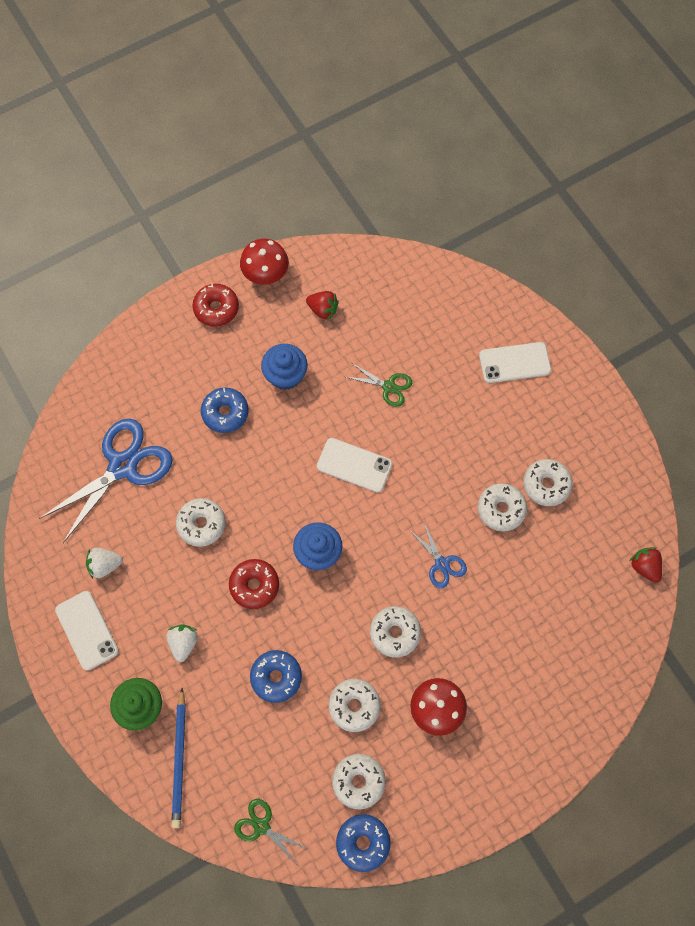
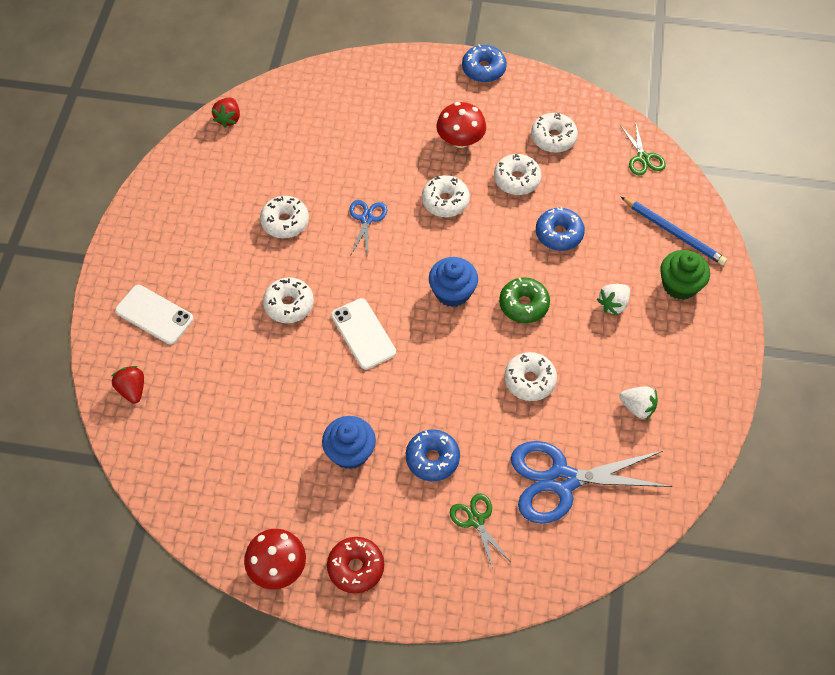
camera: 140 degrees left, 10 degrees down
white phone [55,591,119,670] -> none
blue pencil [172,688,186,828] -> blue pencil turned 90 degrees clockwise [621,197,727,265]
red donut [229,559,279,609] -> green donut [499,277,550,323]
red strawberry [306,291,339,320] -> red strawberry moved to [112,366,144,404]
blue donut [336,814,391,872] -> blue donut moved to [462,44,507,82]
green scissors [346,363,412,407] -> green scissors moved to [450,494,511,569]
white donut [523,459,573,506] -> white donut moved to [263,277,314,323]

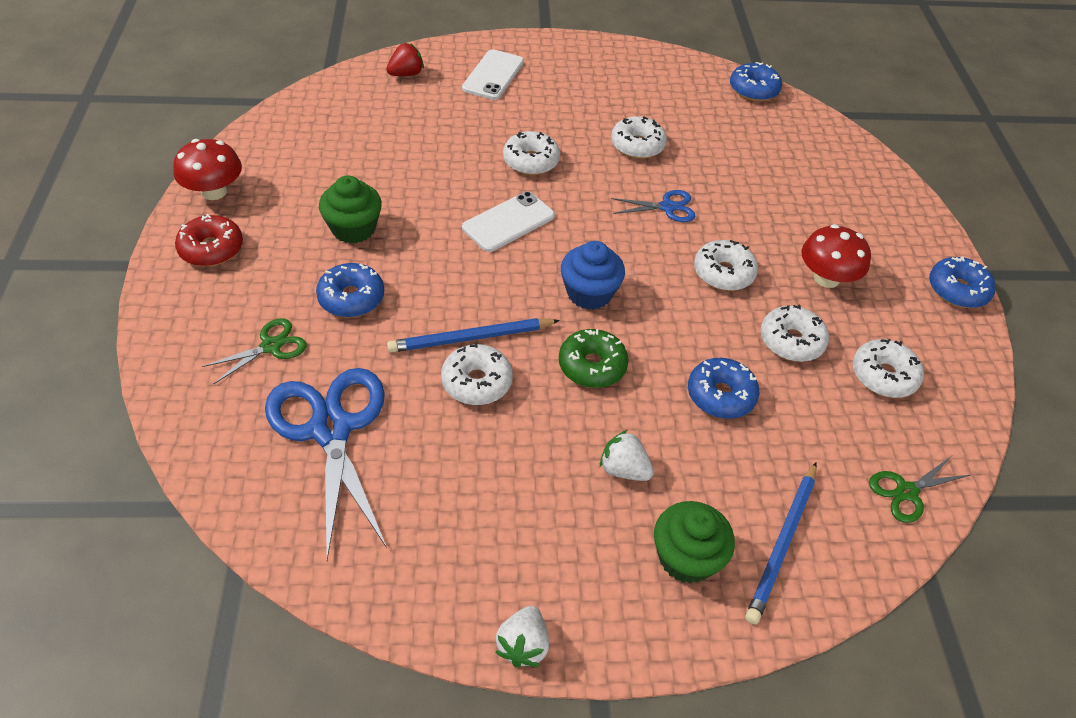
camera: 75 degrees right, 10 degrees down
red strawberry [212,98,240,128] -> blue donut [730,62,782,101]
blue cupcake [322,416,376,469] -> green cupcake [319,175,382,244]
white strawberry [619,386,658,420] -> white strawberry moved to [495,606,549,668]
none -> blue pencil [387,318,560,353]

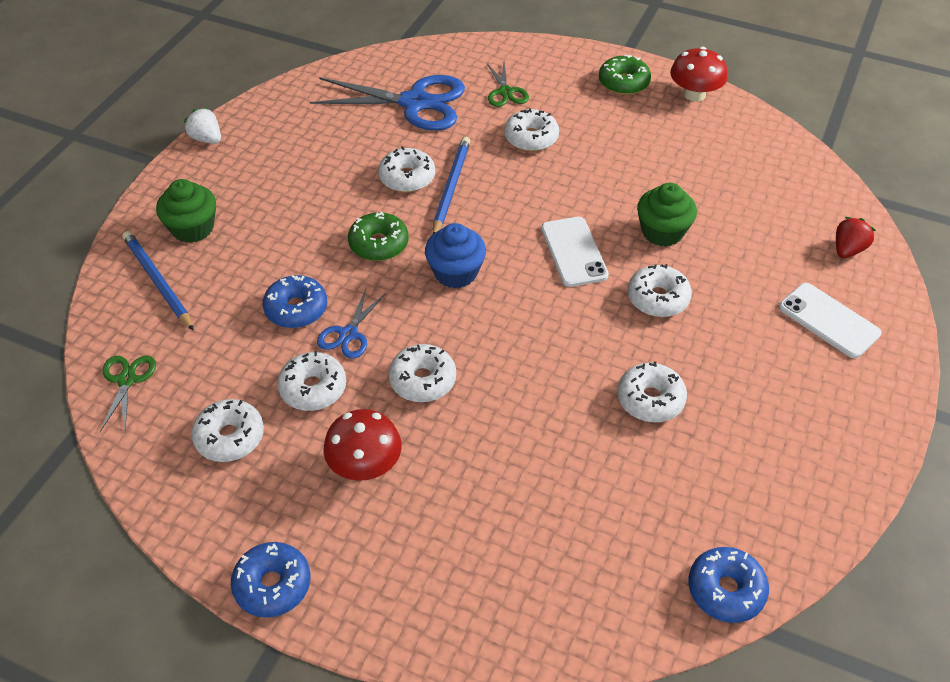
camera: 120 degrees right, 0 degrees up
red donut [175,214,243,266] -> green donut [599,55,651,95]
blue donut [316,263,384,317] -> white donut [504,108,559,152]
green cupcake [319,175,382,244] -> green cupcake moved to [637,183,697,247]
red strawberry [386,43,424,76] -> red strawberry turned 135 degrees counterclockwise [836,217,876,258]
white strawberry [600,430,654,481] -> none
blue scissors [611,190,695,222] -> blue scissors moved to [317,289,386,359]

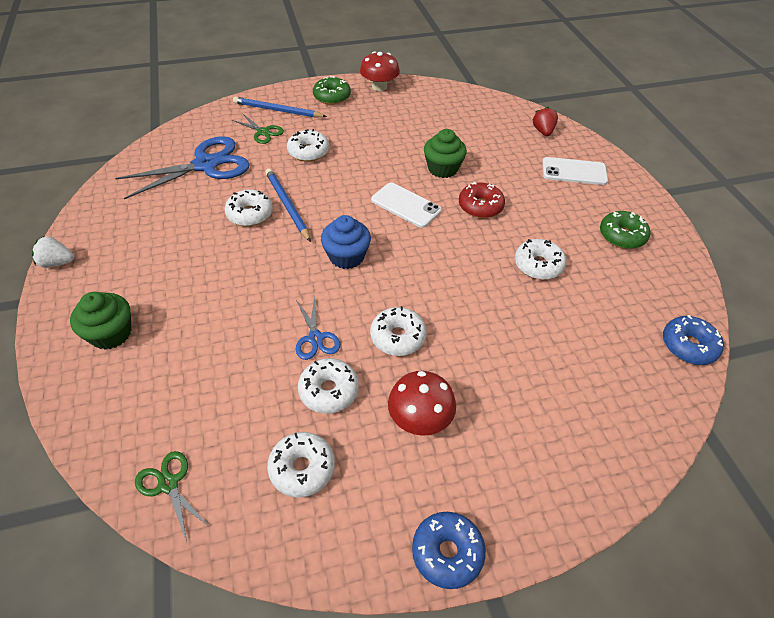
camera: 40 degrees left, 0 degrees up
blue pencil [122,231,194,331] -> blue pencil moved to [233,97,327,118]
blue donut [263,275,327,328] -> none
green donut [348,211,409,261] -> green donut moved to [600,211,650,249]
white donut [628,264,692,317] -> red donut [459,182,505,218]

